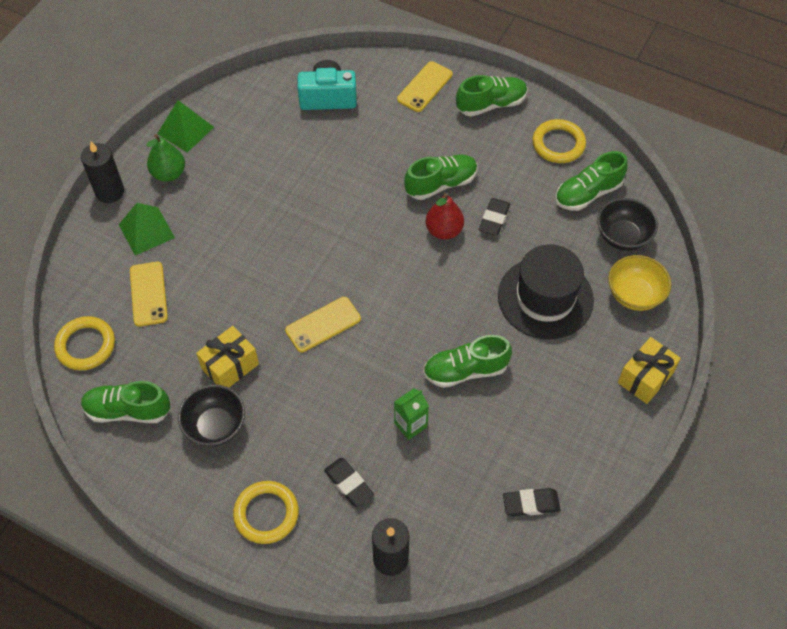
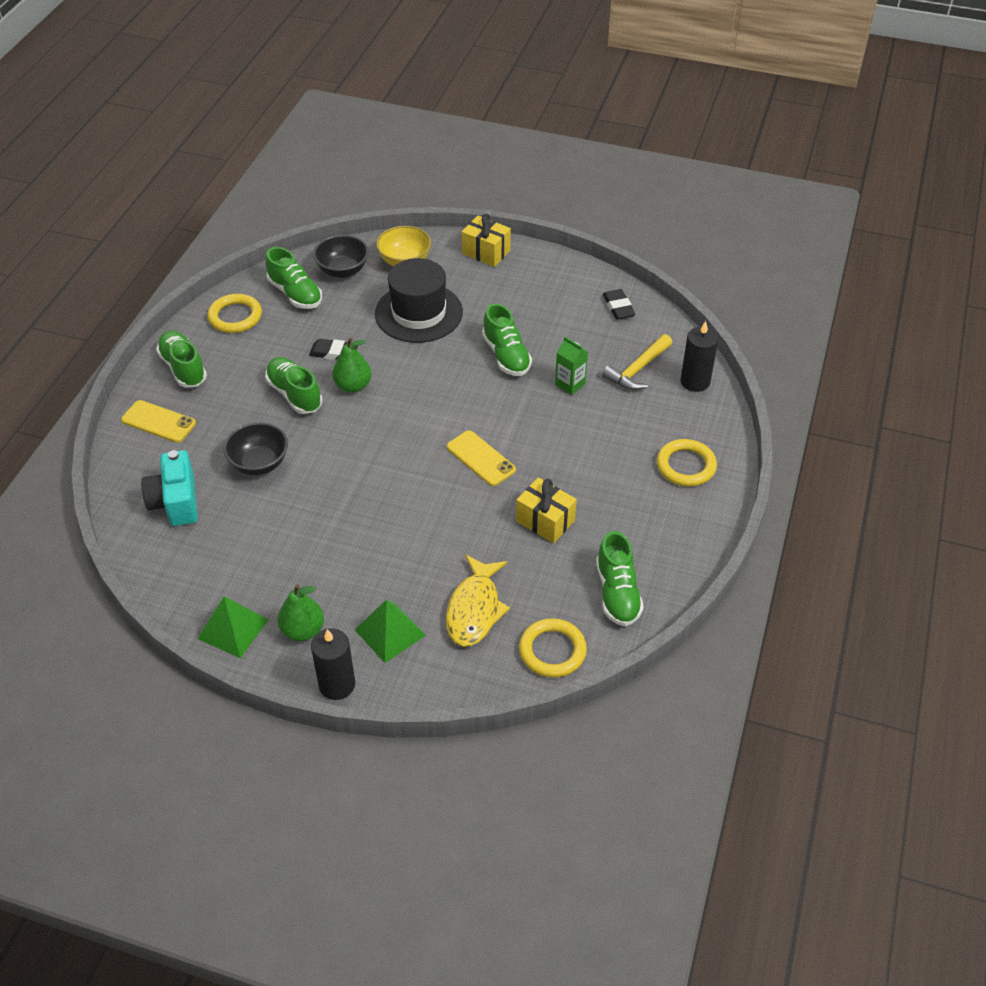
camera: 100 degrees left, 10 degrees down
yellow phone [130,262,168,327] -> yellow fish [446,555,510,647]
black bowl [178,384,245,447] -> black bowl moved to [223,422,288,475]
black eraser [324,458,374,507] -> none
red pear [425,193,464,240] -> green pear [332,338,372,393]
none -> yellow hammer [602,334,672,390]

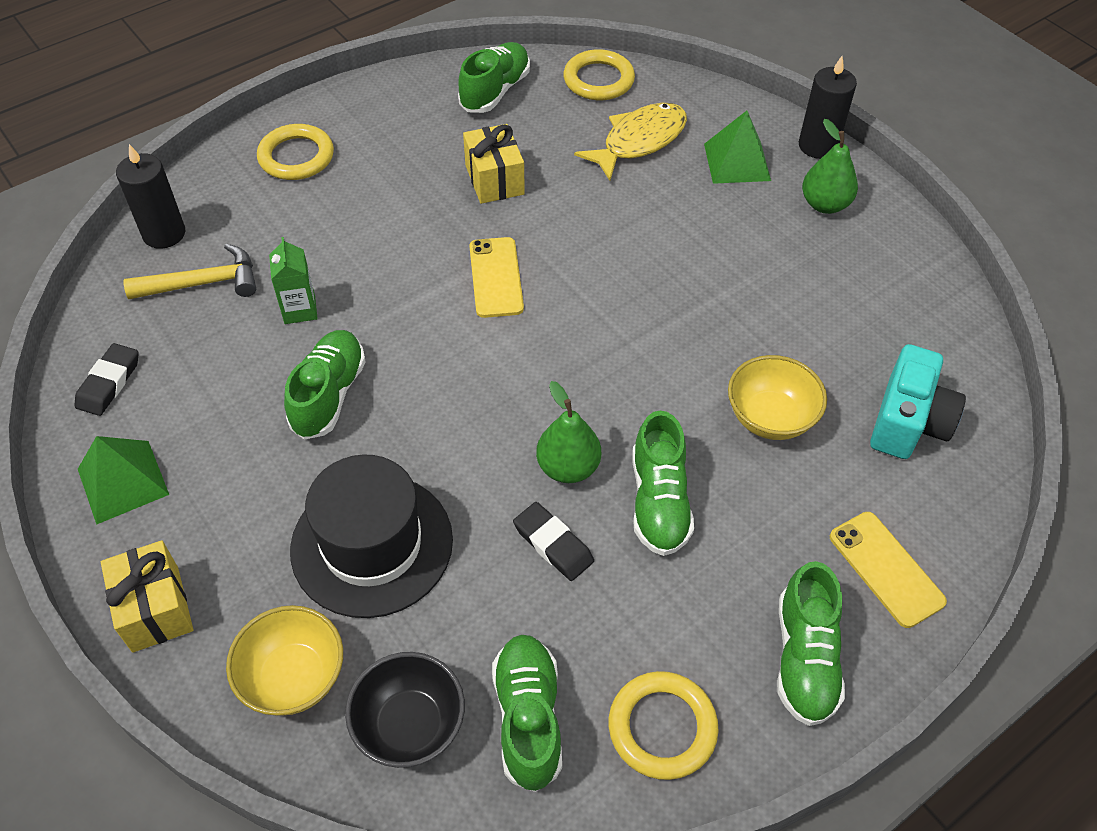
camera: 145 degrees left, 5 degrees up
green pyramid [198,596,268,658] -> green pyramid moved to [78,436,169,525]
black bowl [223,422,288,475] -> yellow bowl [728,355,827,440]

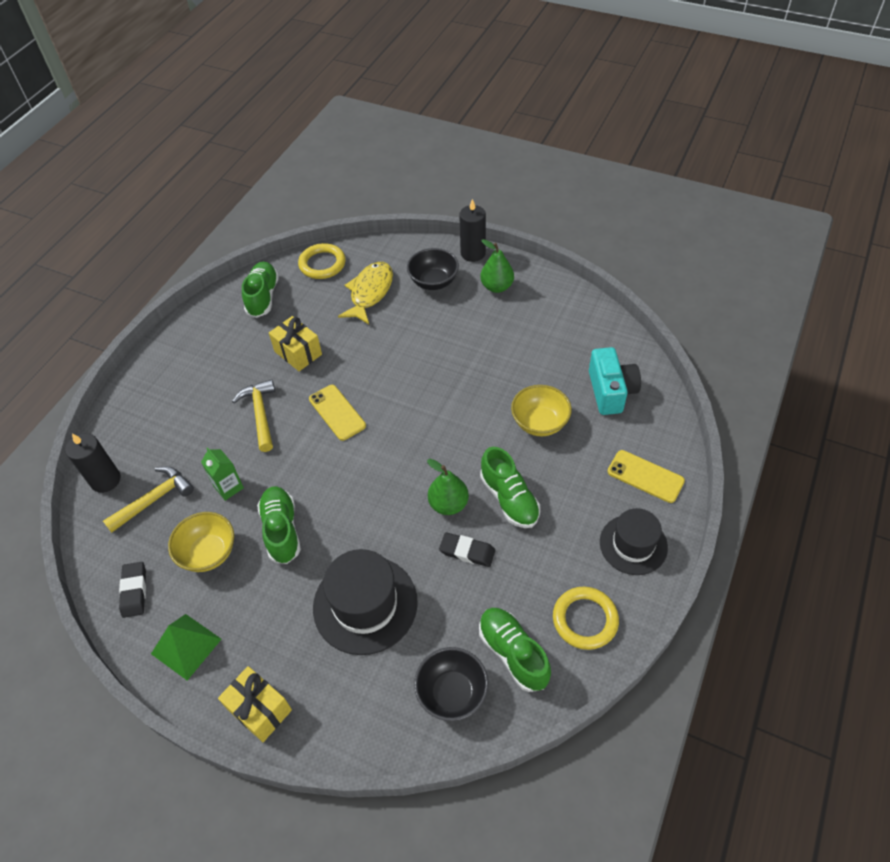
camera: 25 degrees left, 0 degrees up
yellow bowl [226,605,343,716] -> yellow bowl moved to [168,512,234,572]
yellow ring [257,124,334,180] -> none
green pyramid [704,111,771,184] -> black bowl [407,248,459,290]
green shoe [777,561,845,726] -> black hat [600,508,668,575]
none -> yellow hammer [232,379,275,452]

